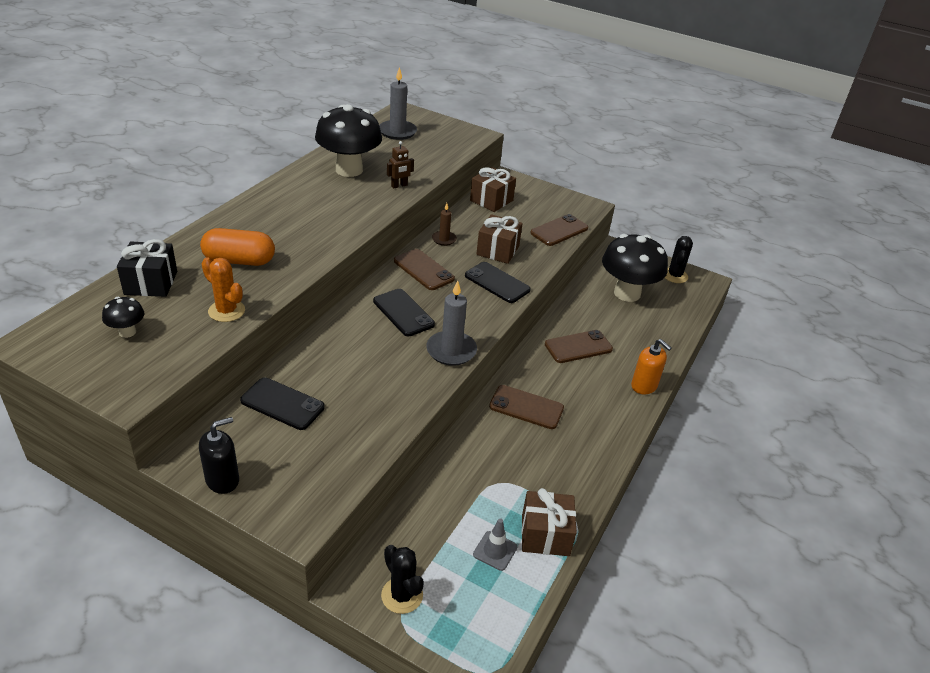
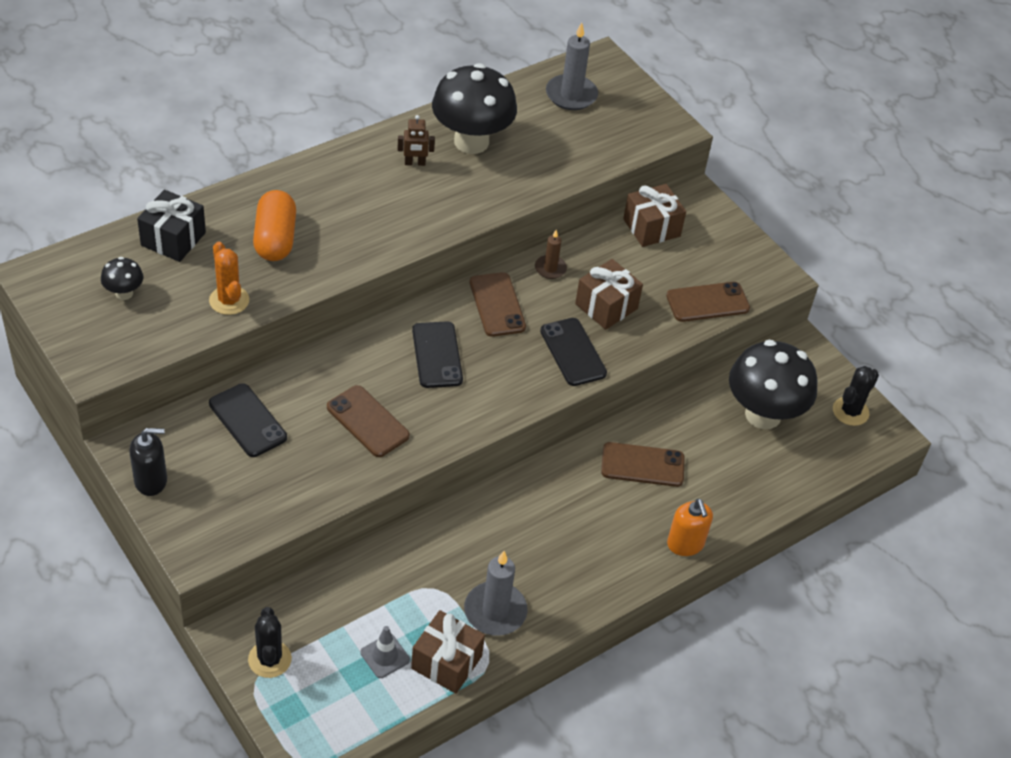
camera: 25 degrees right, 10 degrees up
orange capsule [200,228,275,266] -> orange capsule turned 60 degrees clockwise [253,190,296,261]
brown robot [387,141,414,188] -> brown robot moved to [398,115,435,166]
grey candle [426,280,477,366] -> grey candle moved to [464,551,528,636]
brown phone [489,385,564,429] -> brown phone moved to [327,385,410,457]

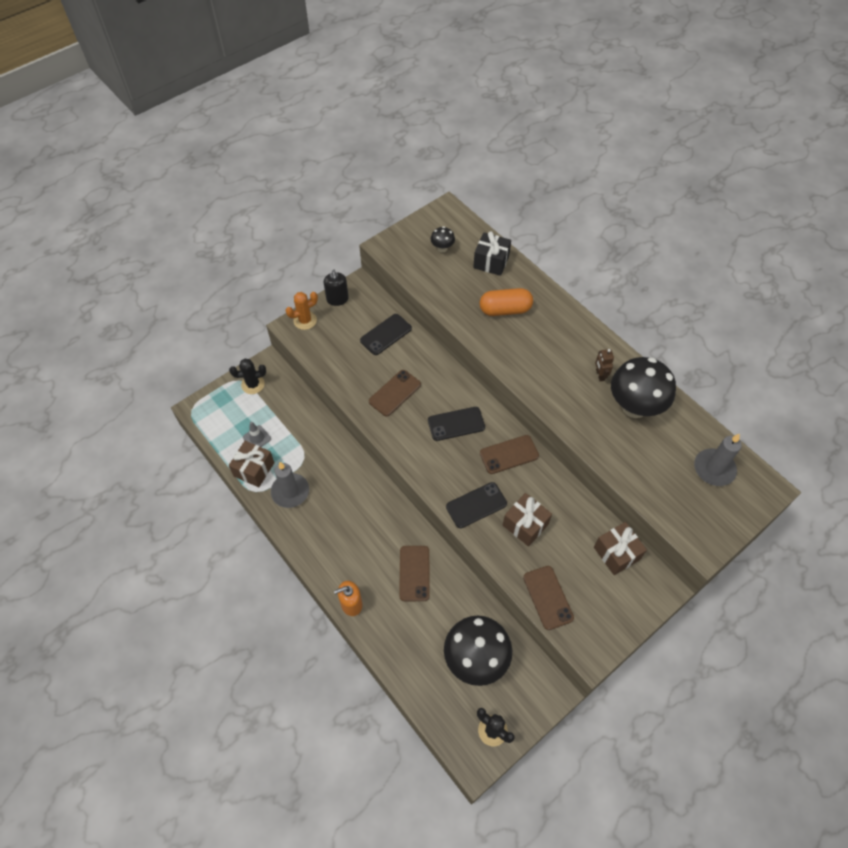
camera: 90 degrees right, 10 degrees up
orange cactus [209,242,249,315] -> orange cactus moved to [286,292,318,330]
brown candle [535,230,567,279] -> none

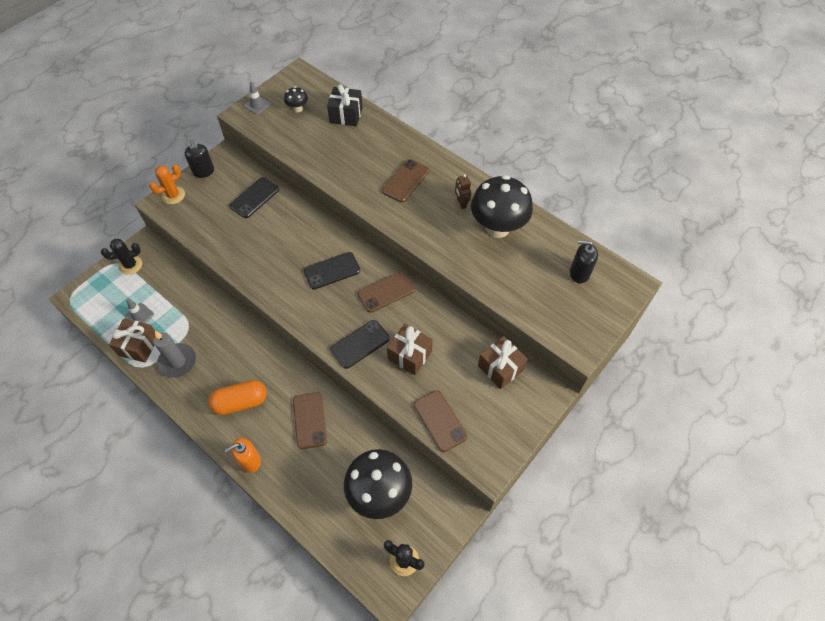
camera: 10 degrees left, 0 degrees up
brown phone [369,370,421,416] -> brown phone moved to [382,159,429,203]
orange capsule [480,288,533,316] -> orange capsule moved to [208,380,267,415]
grey candle [694,434,742,486] -> black soap dispenser [570,241,598,283]
none -> grey traffic cone [244,82,270,115]

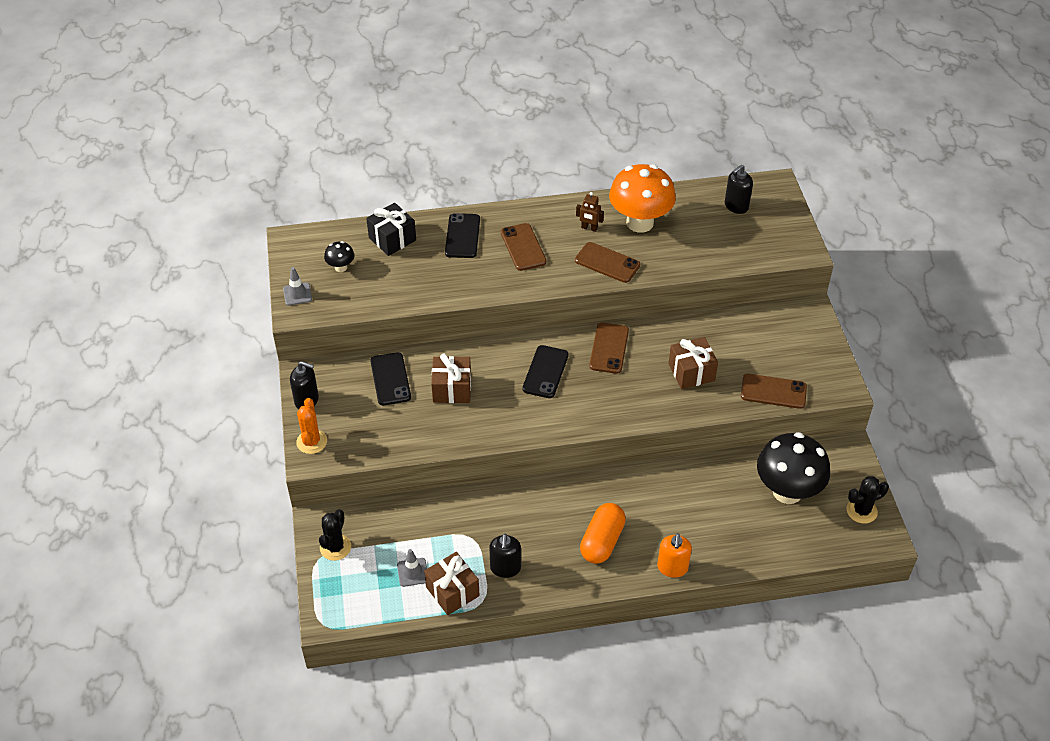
camera: 50 degrees left, 10 degrees down
grey candle [153,331,196,378] -> black soap dispenser [489,534,521,578]
brown phone [293,392,327,449] -> brown phone moved to [575,242,640,283]
black phone [330,320,390,369] -> black phone moved to [445,213,480,258]
black mushroom [471,175,533,238] -> orange mushroom [609,164,676,233]
brown gift [478,336,528,389] -> brown gift moved to [431,354,471,403]

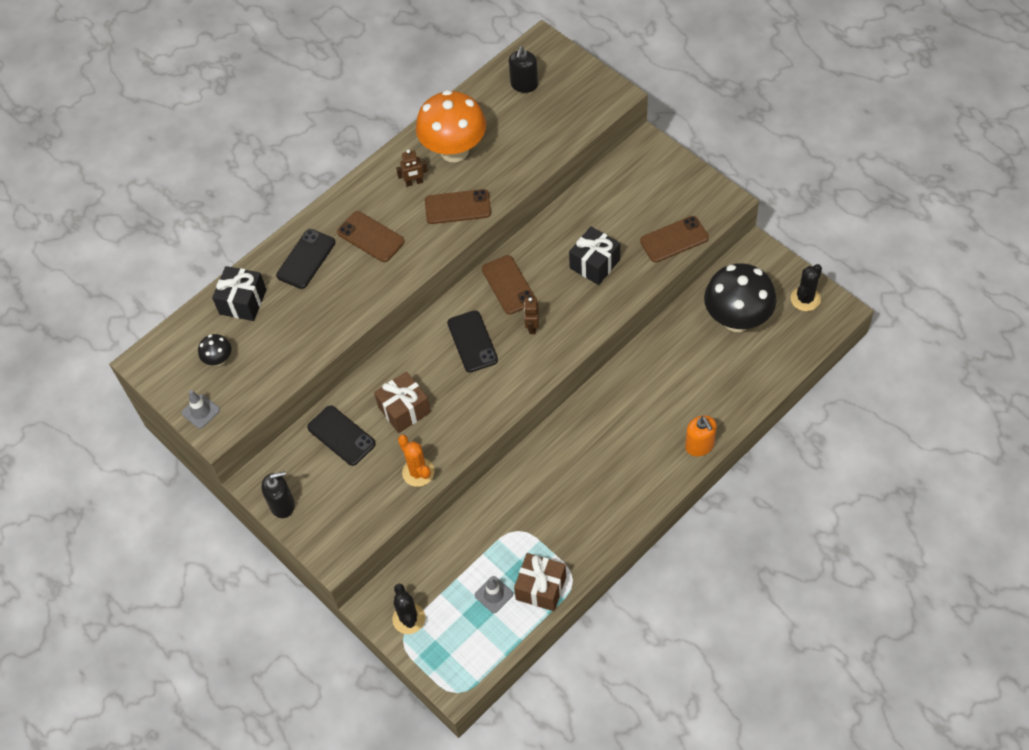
camera: 30 degrees left, 10 degrees up
orange cactus [296,398,327,454] -> orange cactus moved to [398,435,435,487]
black phone [445,213,480,258] -> black phone turned 60 degrees clockwise [276,229,335,289]
black soap dispenser [489,534,521,578] -> none
orange capsule [580,503,626,564] -> none
brown gift [668,337,718,389] -> black gift [569,227,620,285]
none -> brown robot [524,297,539,334]

